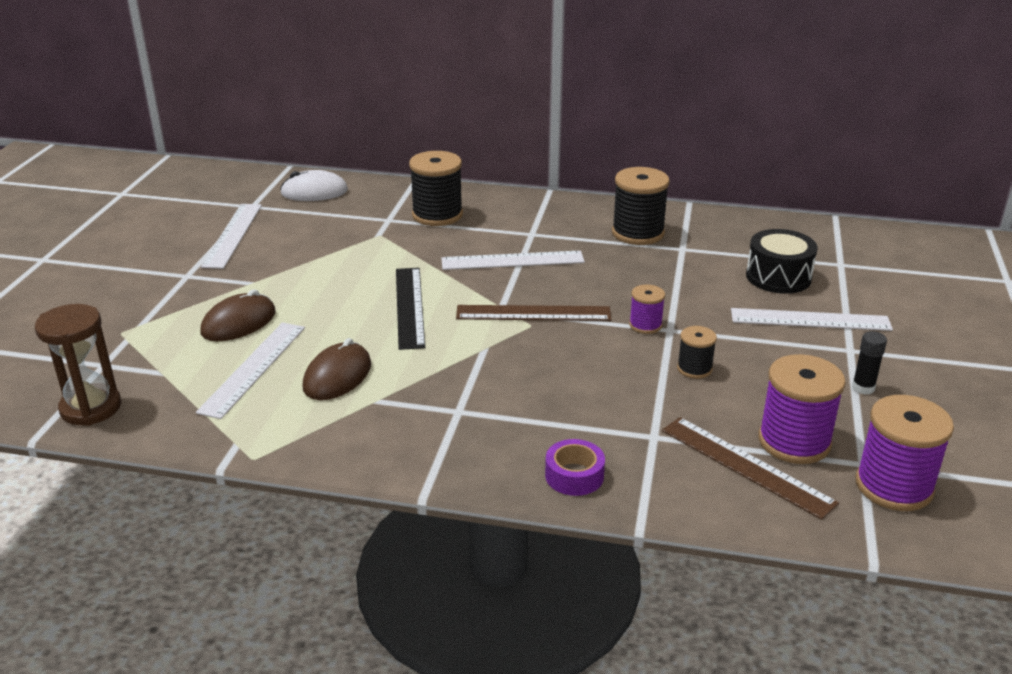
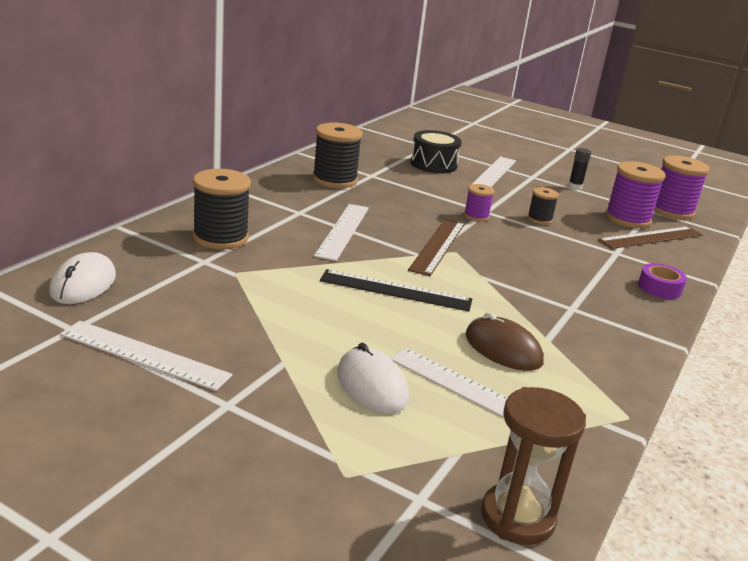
camera: 75 degrees left, 5 degrees down
brown mouse [200,289,276,341] -> white mouse [337,343,409,414]

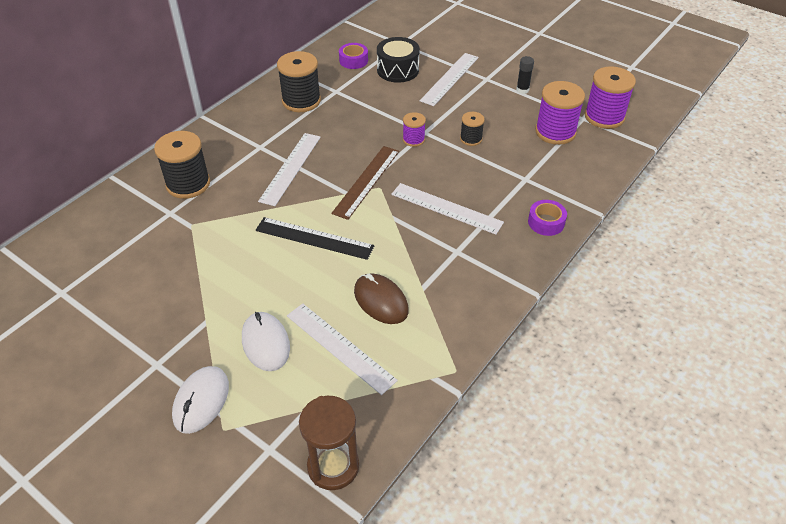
camera: 10 degrees right, 20 degrees up
white mouse [49,252,116,304] -> white mouse moved to [172,366,229,434]
white ruler [60,321,233,391] -> white ruler moved to [391,183,504,235]
brown ruler [598,226,703,249] -> none
none -> purple tape [339,43,368,69]

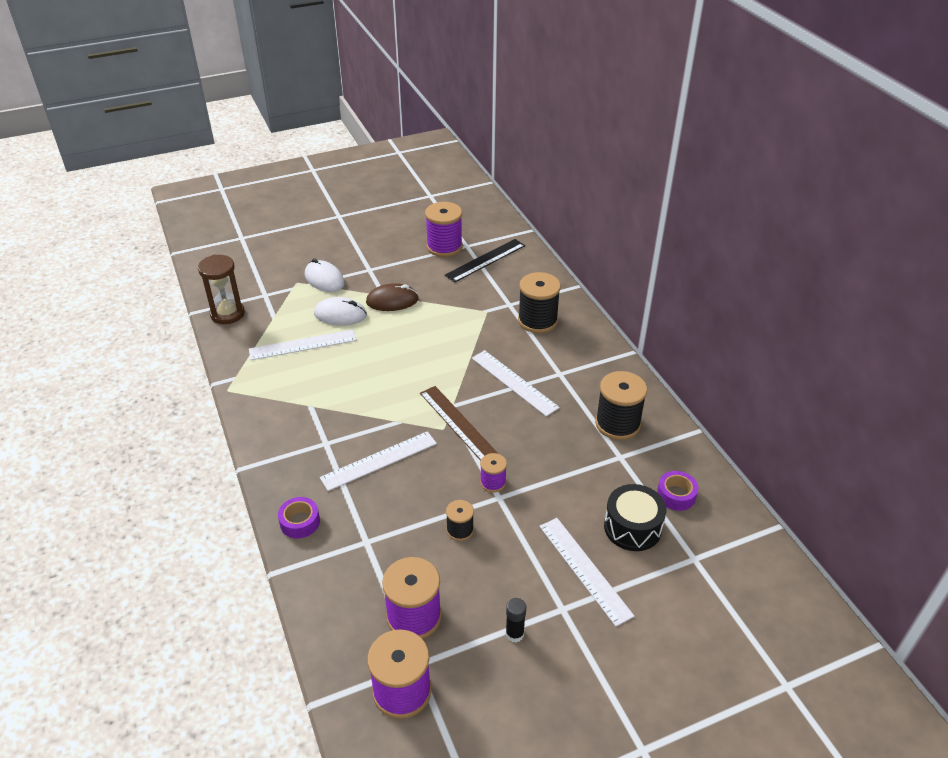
camera: 120 degrees right, 5 degrees down
black ruler [256,217,374,260] -> black ruler moved to [445,239,525,283]
brown mouse [354,273,409,324] -> brown mouse moved to [366,283,419,311]
none -> purple spool [425,202,463,257]

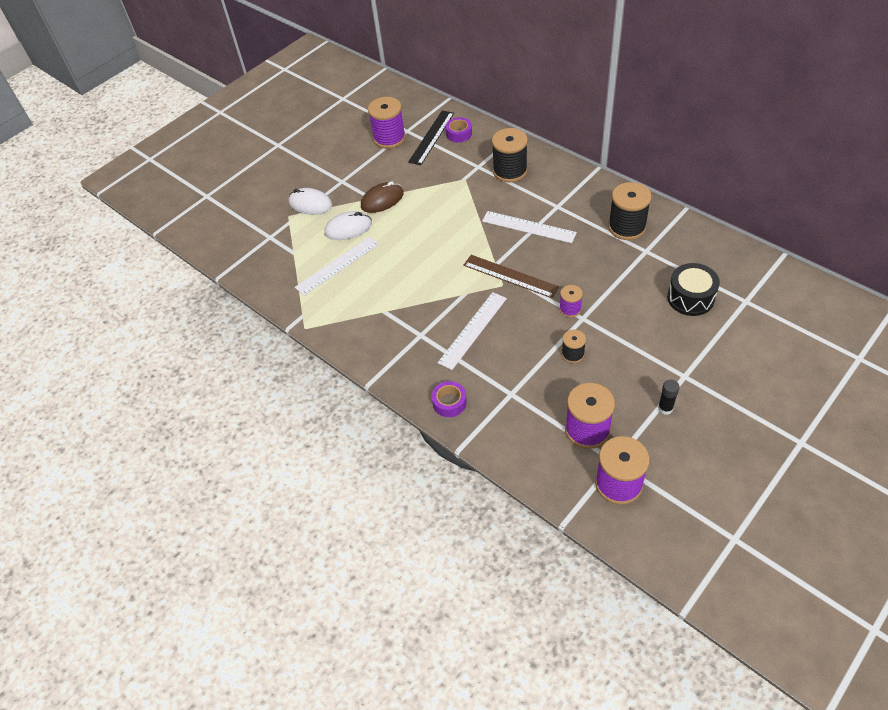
camera: 20 degrees left, 10 degrees up
brown hourglass [198,255,245,324] -> none
white ruler [539,518,635,626] -> none
purple tape [657,471,698,511] -> purple tape moved to [445,117,472,142]

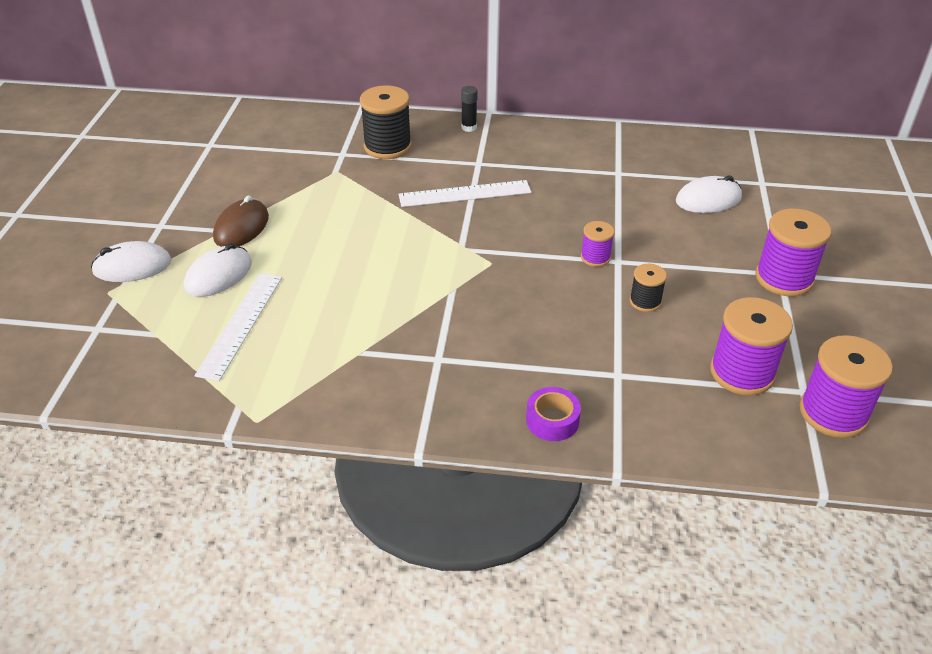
camera: 40 degrees left, 10 degrees down
purple spool [368,97,406,149] -> purple spool moved to [755,208,831,296]
black ruler [408,110,454,165] -> none
white ruler [438,292,507,370] -> none
purple tape [445,117,472,142] -> none
brown ruler [463,255,559,298] -> none
black spool [608,182,652,240] -> none
black glue stick [658,379,680,415] -> black glue stick moved to [461,86,478,132]
black drum [667,263,720,316] -> white mouse [676,175,742,213]

